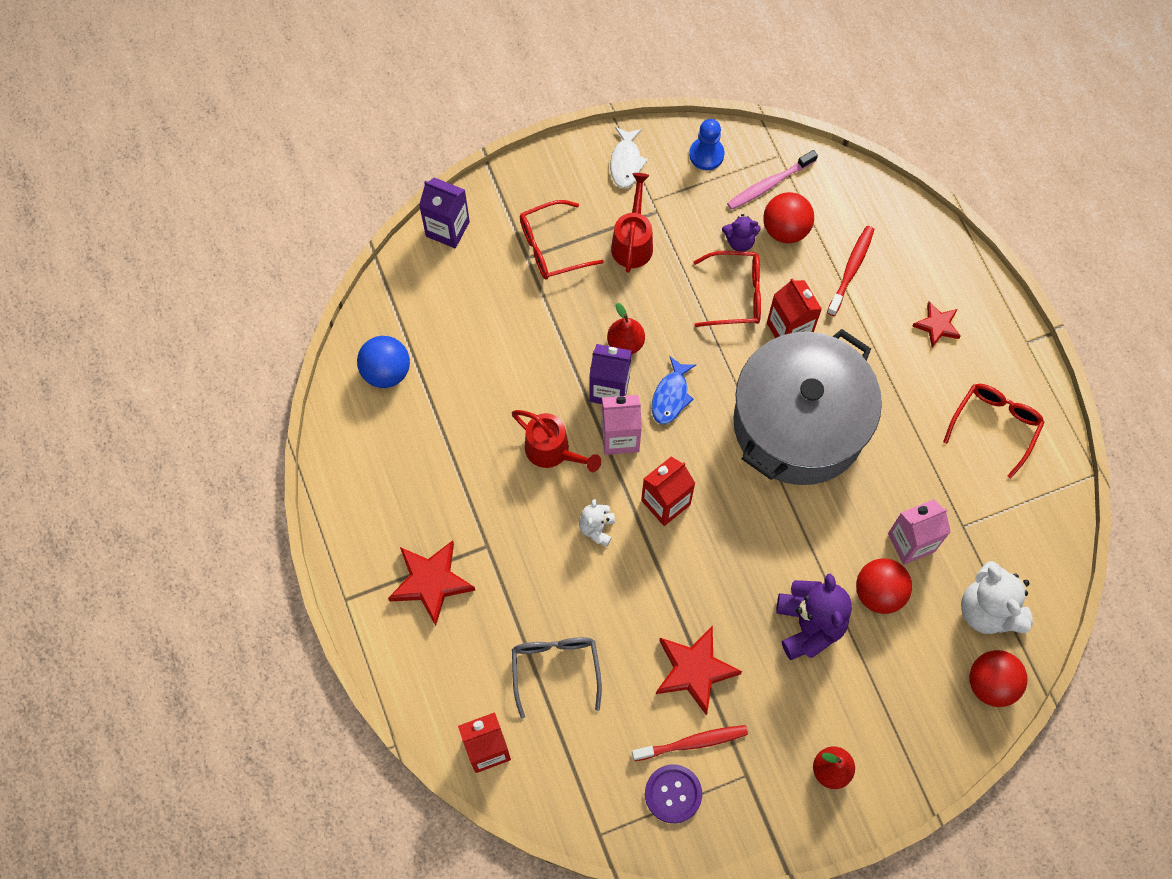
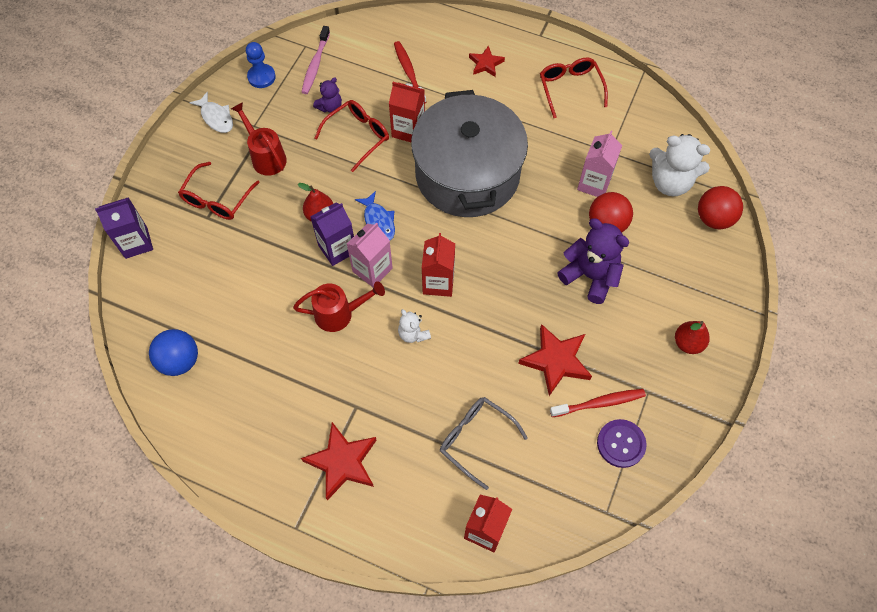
camera: 45 degrees left, 5 degrees down
red toothbrush [632,725,748,761] -> red toothbrush turned 45 degrees clockwise [550,389,646,417]
red ball [763,192,814,243] -> none

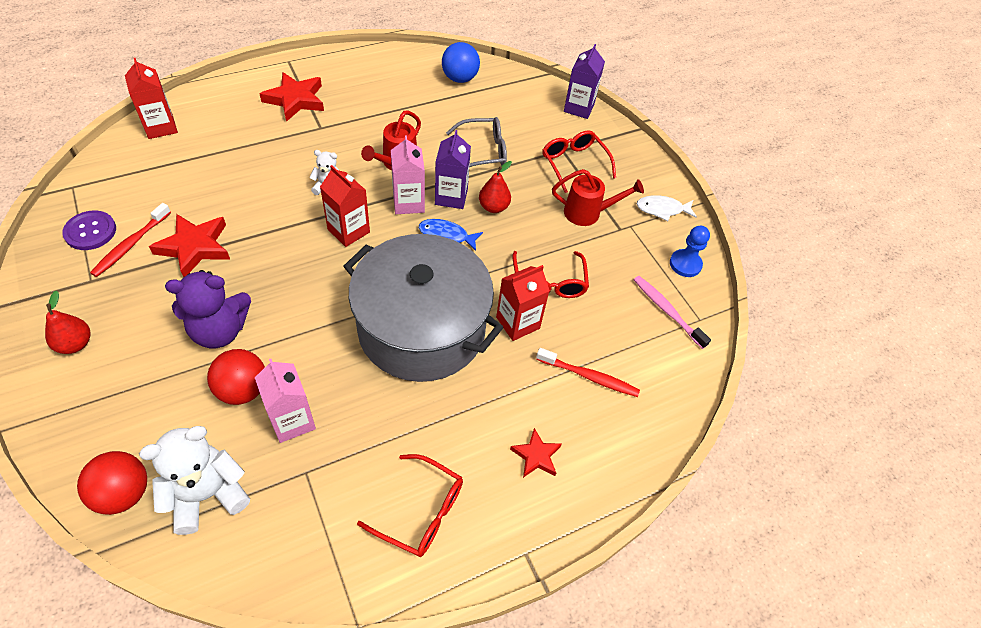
camera: 125 degrees right, 10 degrees down
purple teddy bear [313,77,342,113] -> none
grey glasses [440,397,528,490] -> grey glasses moved to [446,117,507,167]

